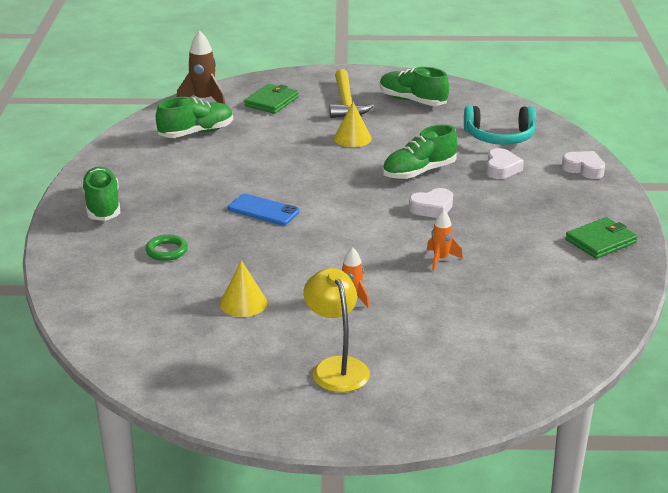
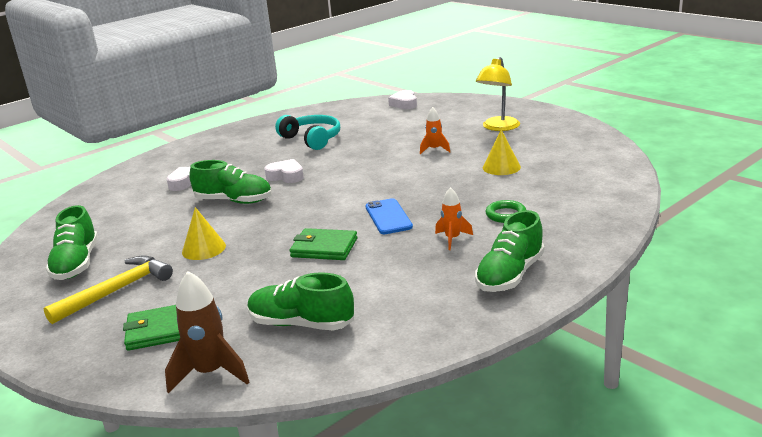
camera: 130 degrees left, 5 degrees down
orange rocket [427,210,463,270] -> orange rocket moved to [435,187,473,250]
turquoise headphones [464,106,536,145] -> turquoise headphones moved to [275,115,340,150]
white heart [562,151,605,179] -> white heart moved to [388,90,417,109]
green wallet [565,217,638,259] -> green wallet moved to [289,228,357,260]

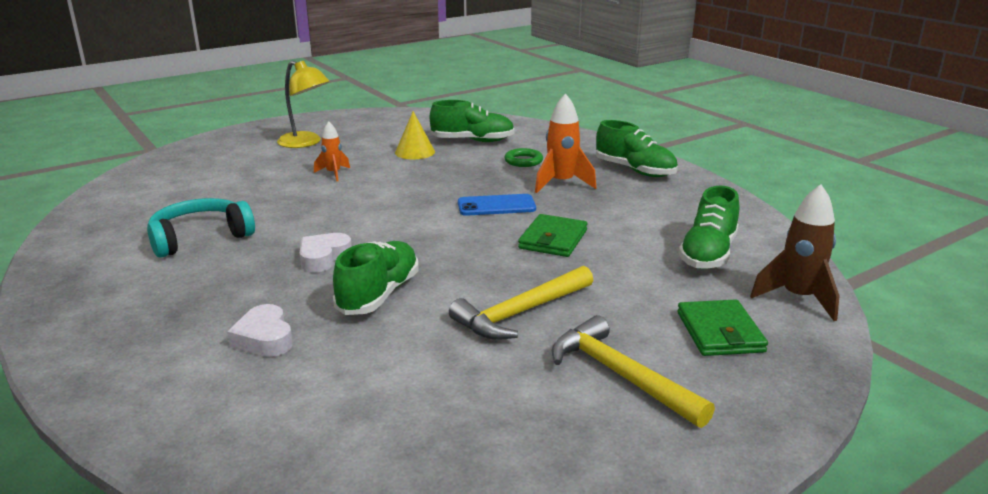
camera: 85 degrees left, 0 degrees up
green shoe [46,205,98,280] -> green shoe moved to [430,100,515,142]
yellow cone [182,207,226,260] -> yellow hammer [449,266,593,340]
white heart [388,90,417,109] -> none
orange rocket [435,187,473,250] -> orange rocket [535,93,596,193], size x1.64

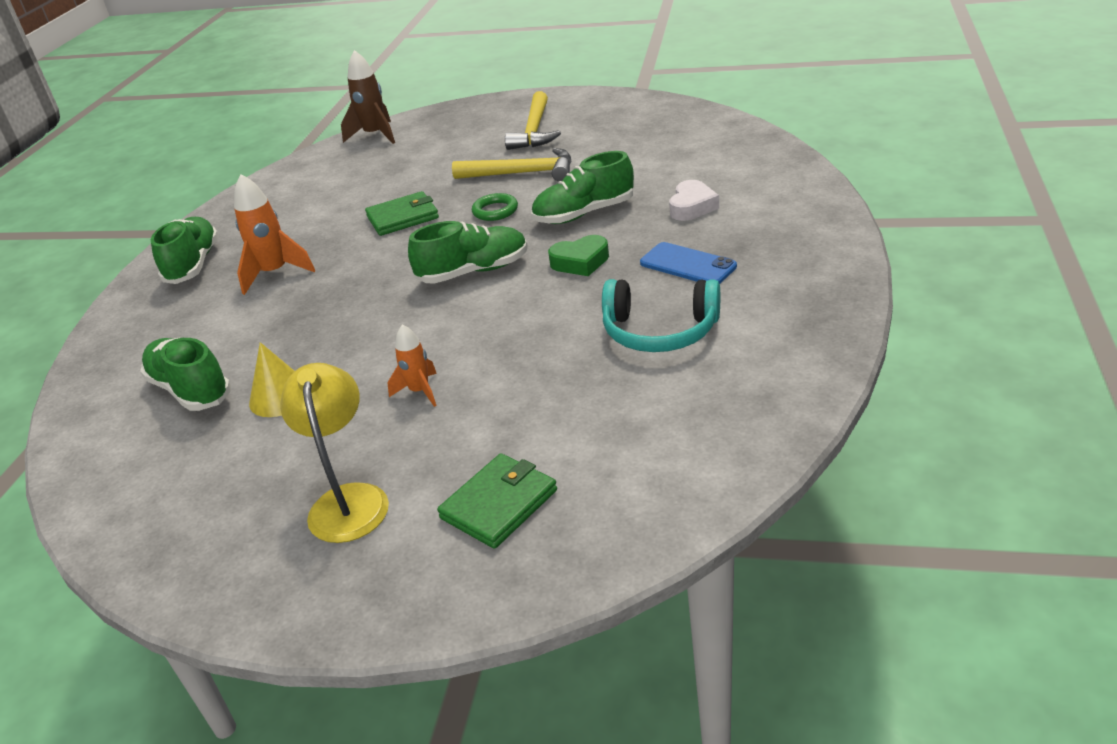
camera: 130 degrees left, 10 degrees up
white heart [300,233,352,272] -> green heart [548,235,609,276]
blue phone [458,194,536,216] -> blue phone moved to [640,242,737,284]
green ring [504,148,543,167] -> green ring moved to [472,193,518,221]
green wallet [677,299,768,356] -> green wallet moved to [437,453,557,549]
green shoe [678,186,739,269] -> green shoe moved to [408,221,528,284]

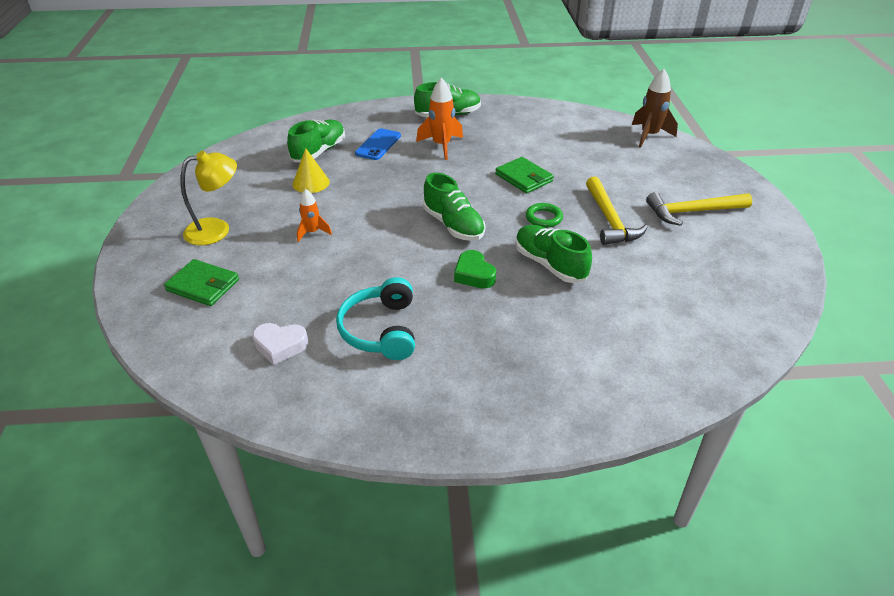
camera: 70 degrees right, 5 degrees up
blue phone [640,242,737,284] -> blue phone moved to [355,128,401,160]
white heart [669,180,719,221] -> white heart moved to [252,323,308,365]

